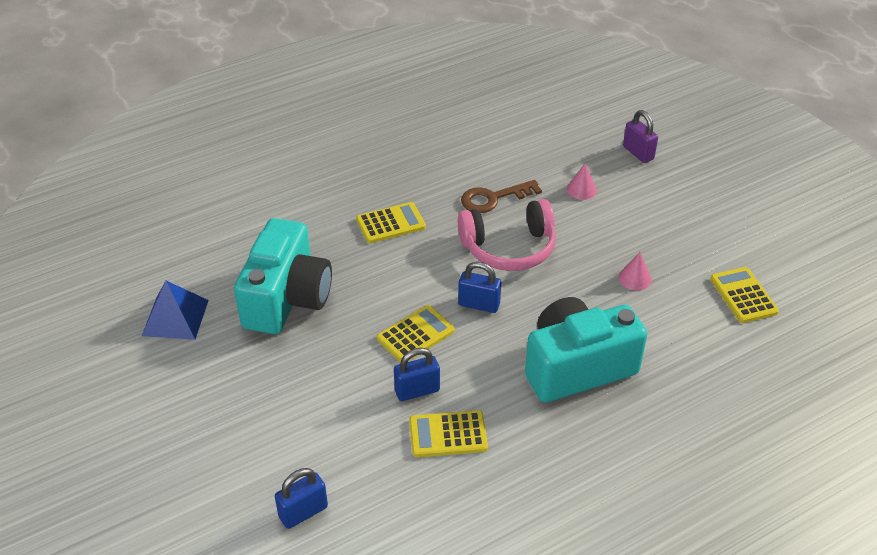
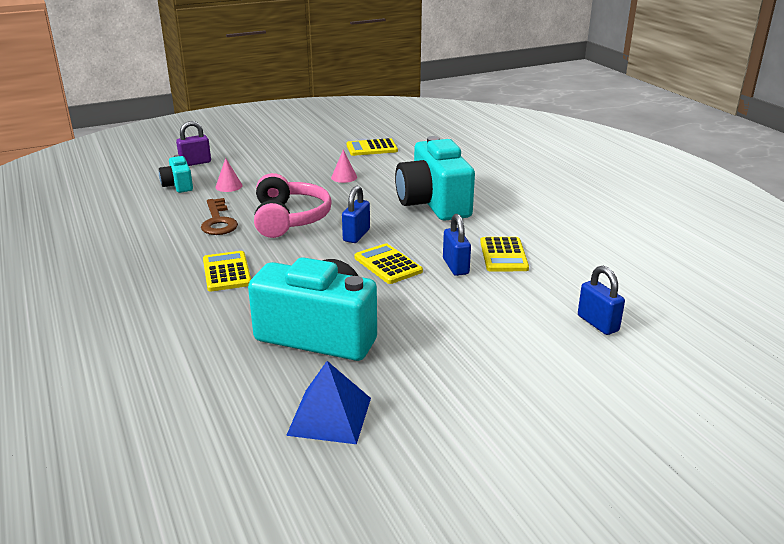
camera: 85 degrees left, 15 degrees down
none -> turquoise camera [159,155,193,193]

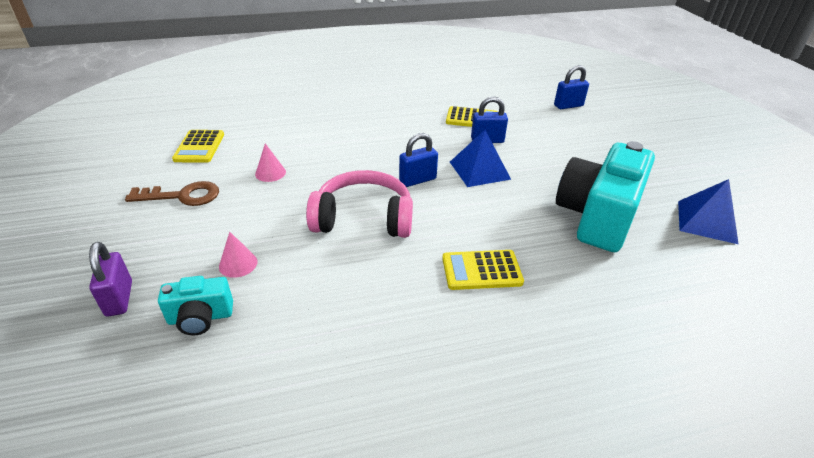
camera: 80 degrees left, 10 degrees up
brown key [201,198,238,235] -> brown key moved to [125,181,219,206]
blue padlock [342,186,370,243] -> blue padlock turned 60 degrees counterclockwise [399,133,438,187]
yellow calculator [355,243,423,284] -> blue pyramid [450,130,511,187]
turquoise camera [395,136,475,221] -> none

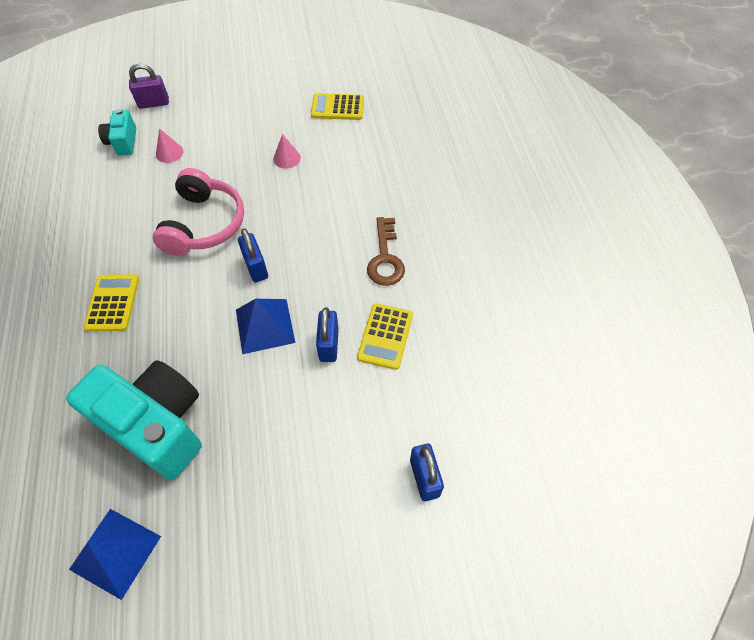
camera: 95 degrees right, 20 degrees up
brown key [125,181,219,206] -> brown key moved to [367,217,405,286]

